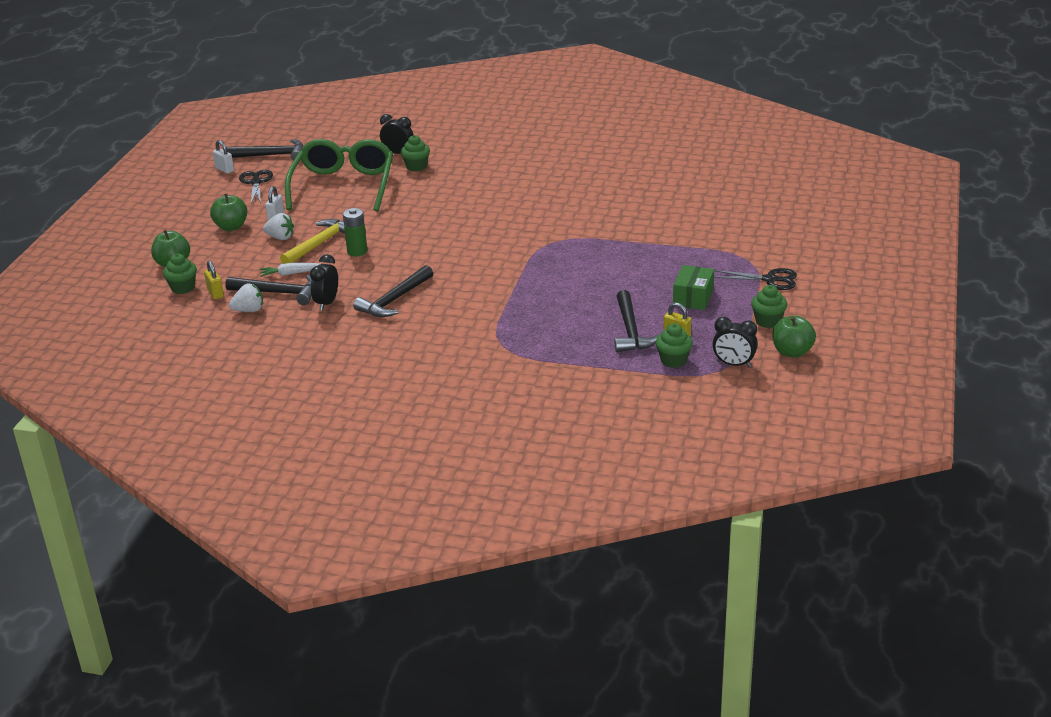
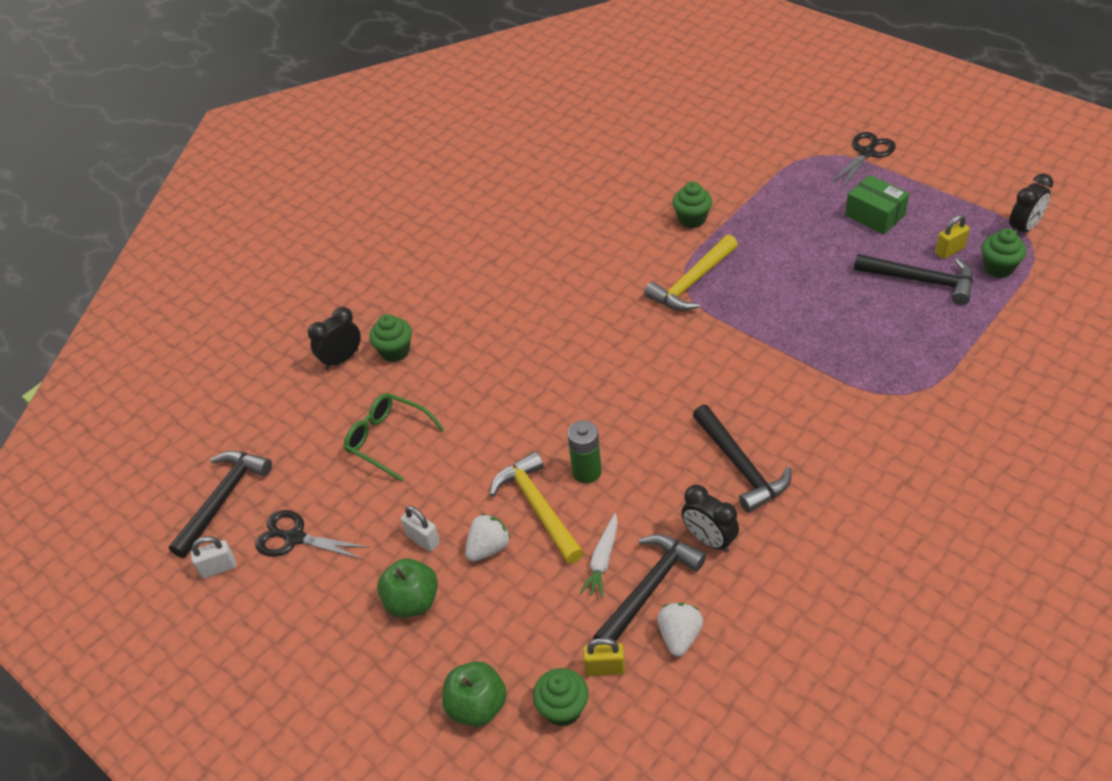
camera: 60 degrees left, 15 degrees up
green glasses [285,139,393,211] -> green glasses [344,393,445,482], size x0.54
green cupcake [751,285,787,328] -> green cupcake moved to [672,182,712,228]
green apple [772,315,816,358] -> none
none -> yellow hammer [644,235,738,311]

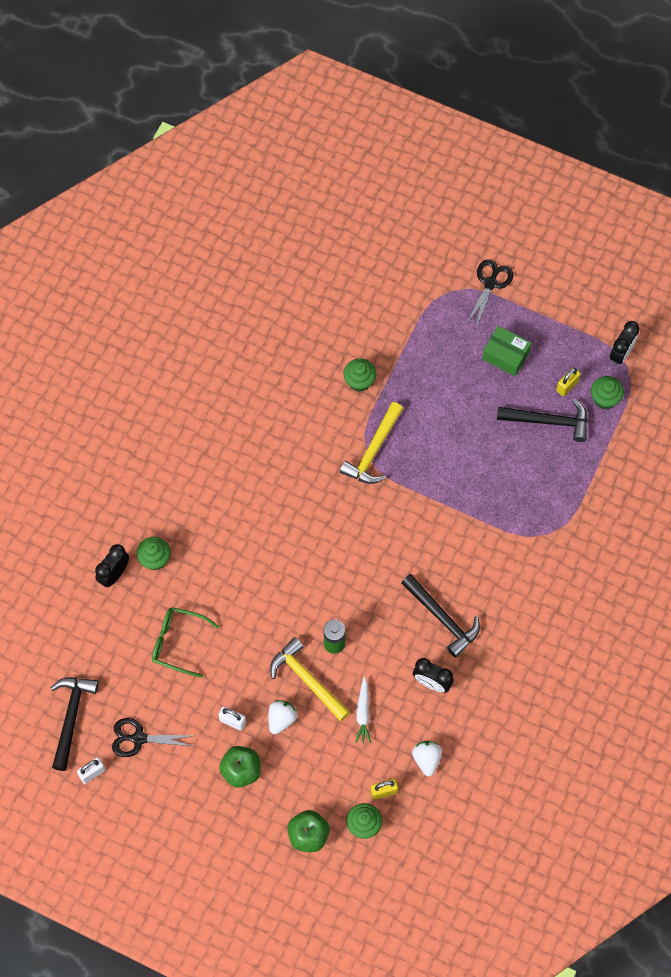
camera: 20 degrees left, 20 degrees up
black hammer [593,534,706,641] -> none

